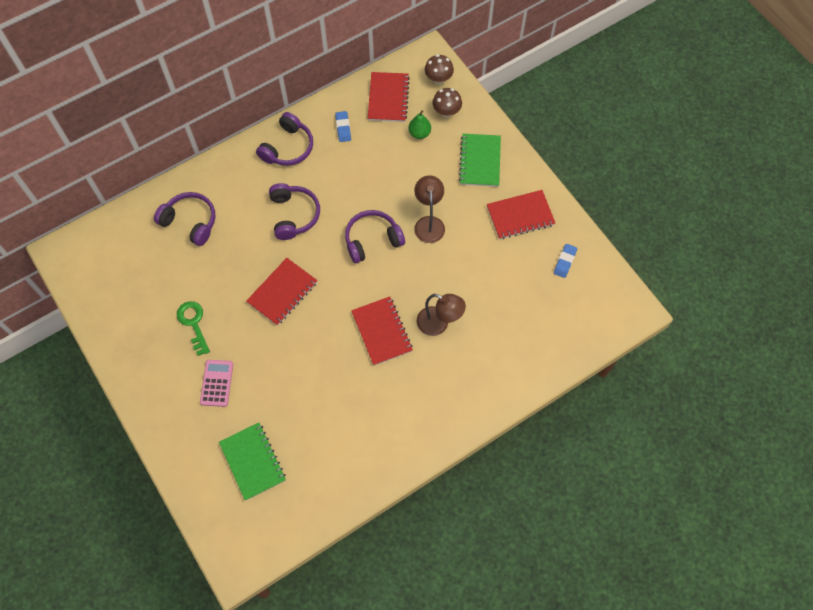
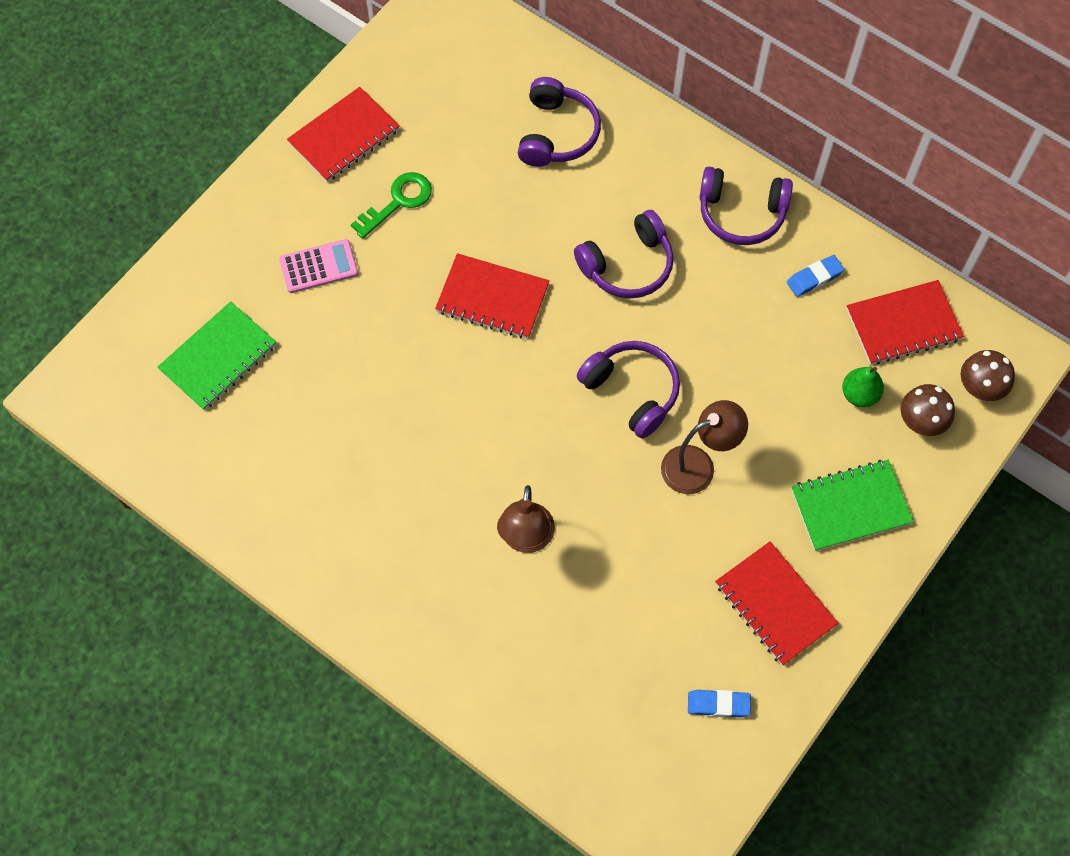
camera: 70 degrees right, 0 degrees up
red notebook [351,297,413,365] -> red notebook moved to [287,87,400,182]

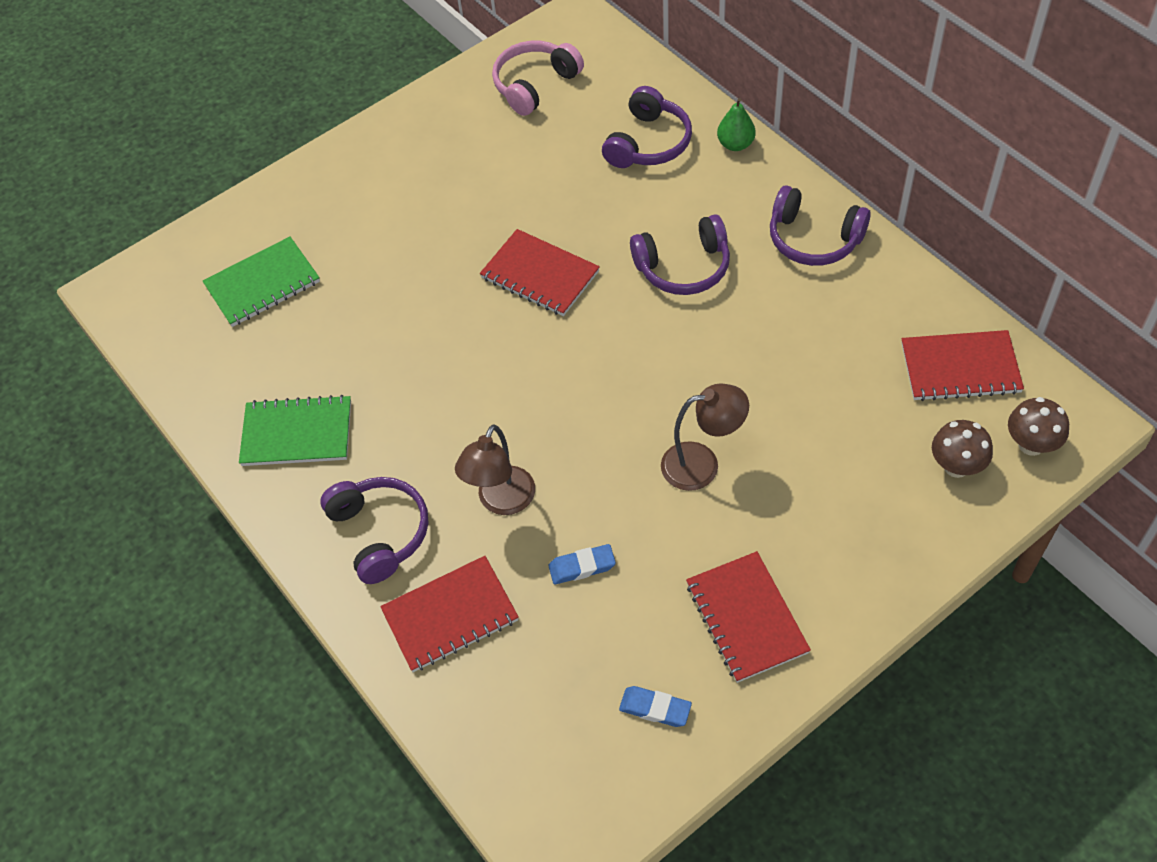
camera: 20 degrees right, 10 degrees down
pink calculator [279,239,358,293] -> none
red notebook [287,87,400,182] -> red notebook moved to [380,556,519,672]
green key [351,172,432,239] -> none
purple headphones [577,341,680,439] -> purple headphones moved to [320,477,428,584]
blue eraser [787,255,844,297] -> blue eraser moved to [548,544,616,584]
green notebook [791,460,914,551] -> green notebook moved to [239,395,351,466]
green pear [842,367,884,407] -> green pear moved to [717,98,756,151]
none -> pink headphones [492,41,584,116]

